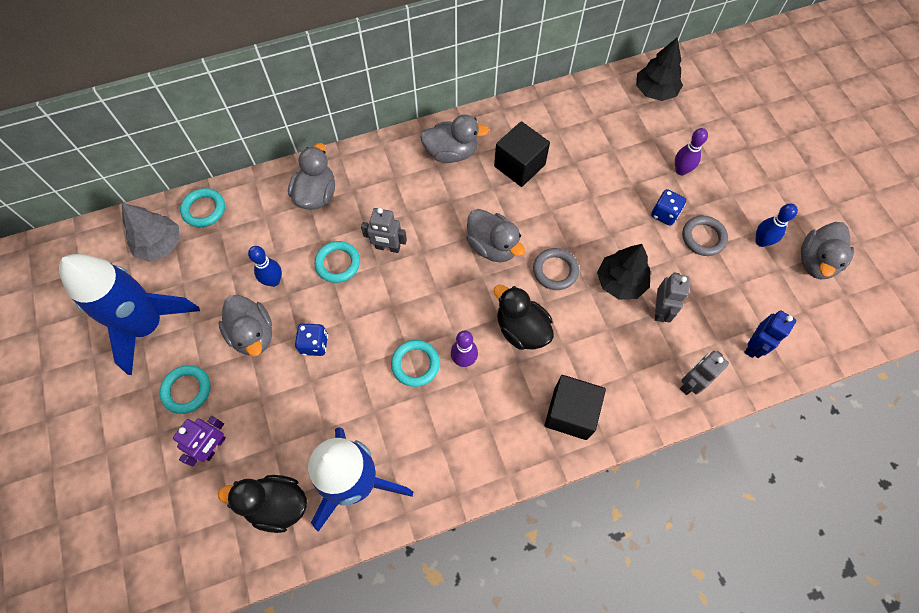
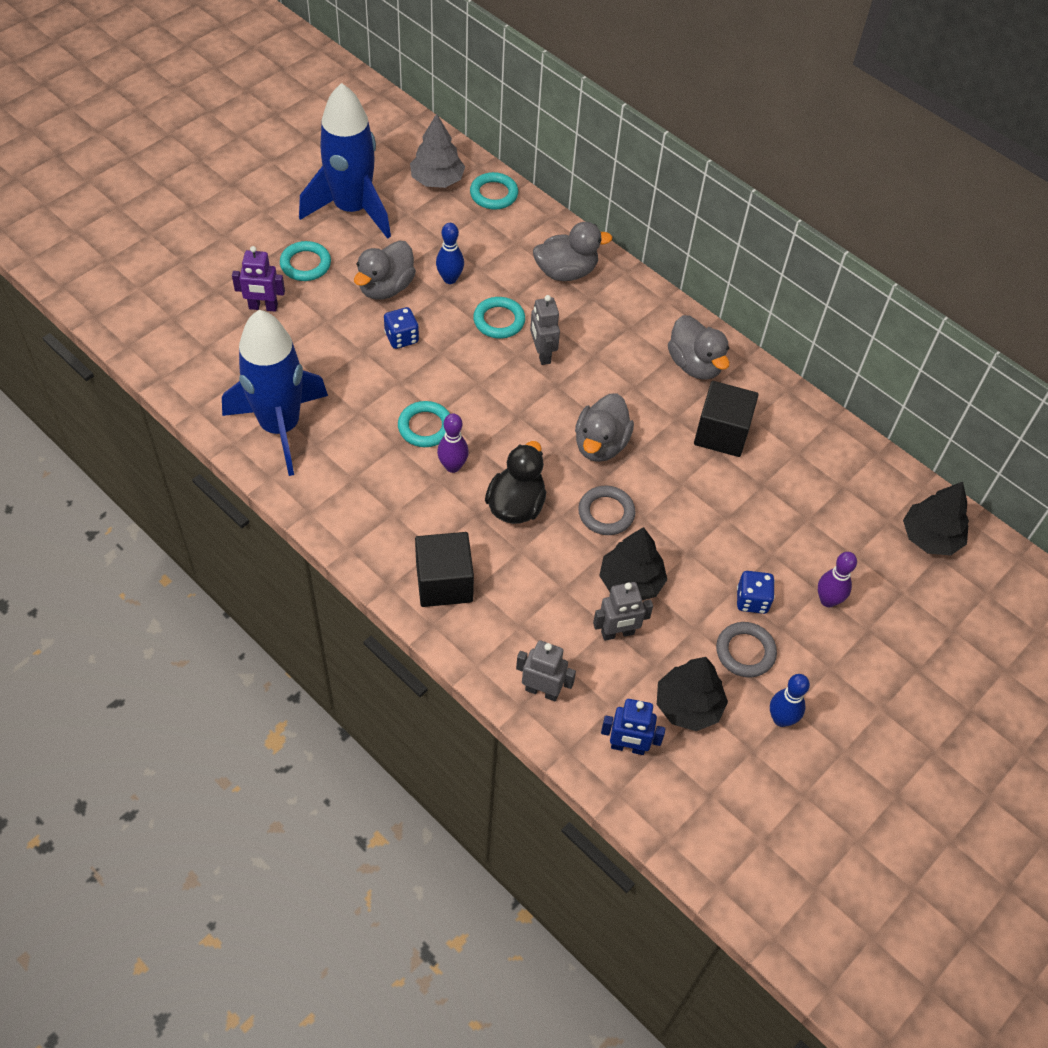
camera: 60 degrees right, 10 degrees down
black duck [218,475,307,533] -> none
grey duck [801,222,854,280] -> none
none -> black tree [657,657,728,731]

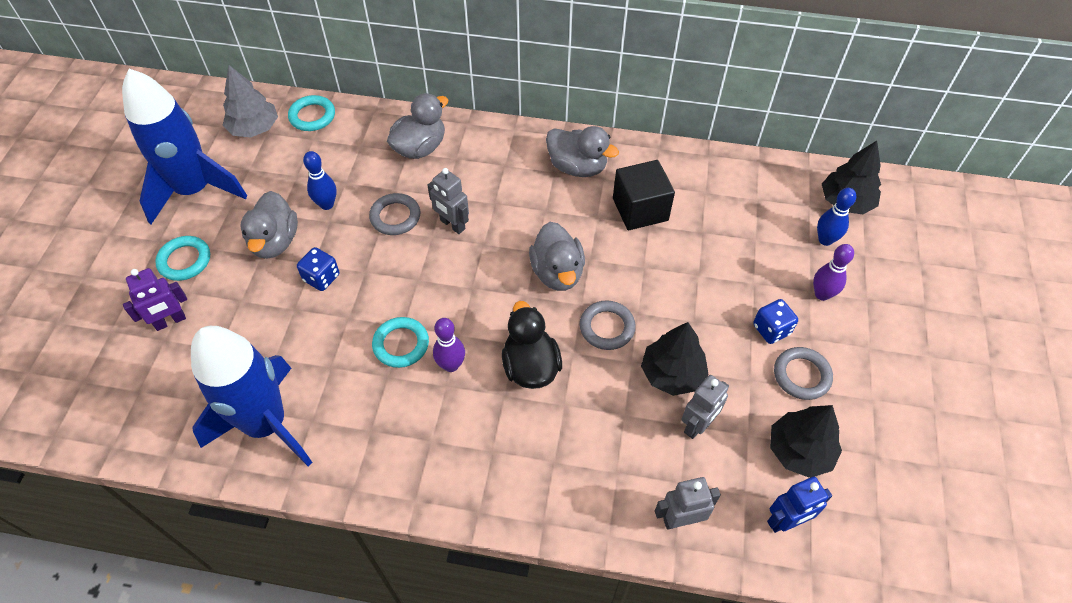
camera: 30 degrees left, 0 degrees up
black cube [415,532,474,607] -> none
turquoise ring [473,297,525,339] -> grey ring [369,193,420,235]
blue bowling pin [770,674,810,727] -> blue bowling pin moved to [817,188,856,246]

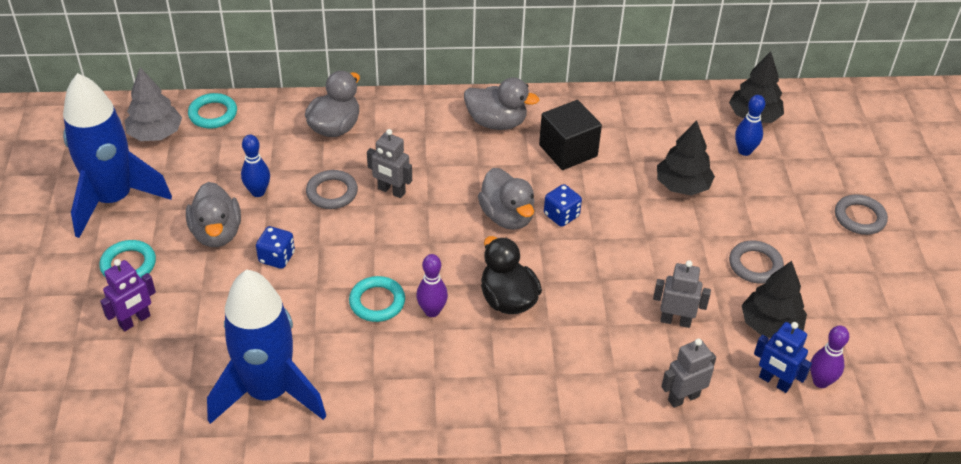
camera: 15 degrees left, 10 degrees down
grey ring [580,301,636,350] -> grey ring moved to [835,194,888,235]
black tree [641,322,709,396] -> black tree moved to [657,120,715,196]
grey robot [682,375,729,439] -> grey robot turned 105 degrees counterclockwise [653,260,711,328]
blue dice [753,299,798,344] -> blue dice moved to [544,184,582,227]
blue robot [767,477,832,533] -> blue robot turned 75 degrees clockwise [754,322,812,393]
purple bowling pin [813,244,854,301] -> purple bowling pin moved to [810,326,849,388]

